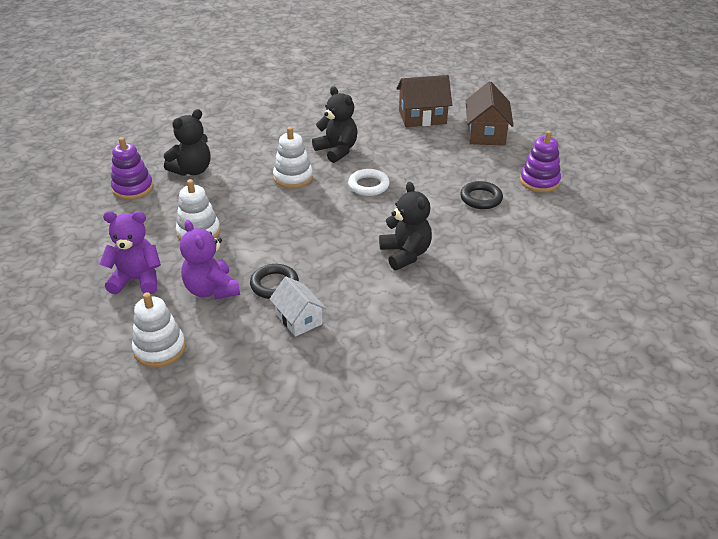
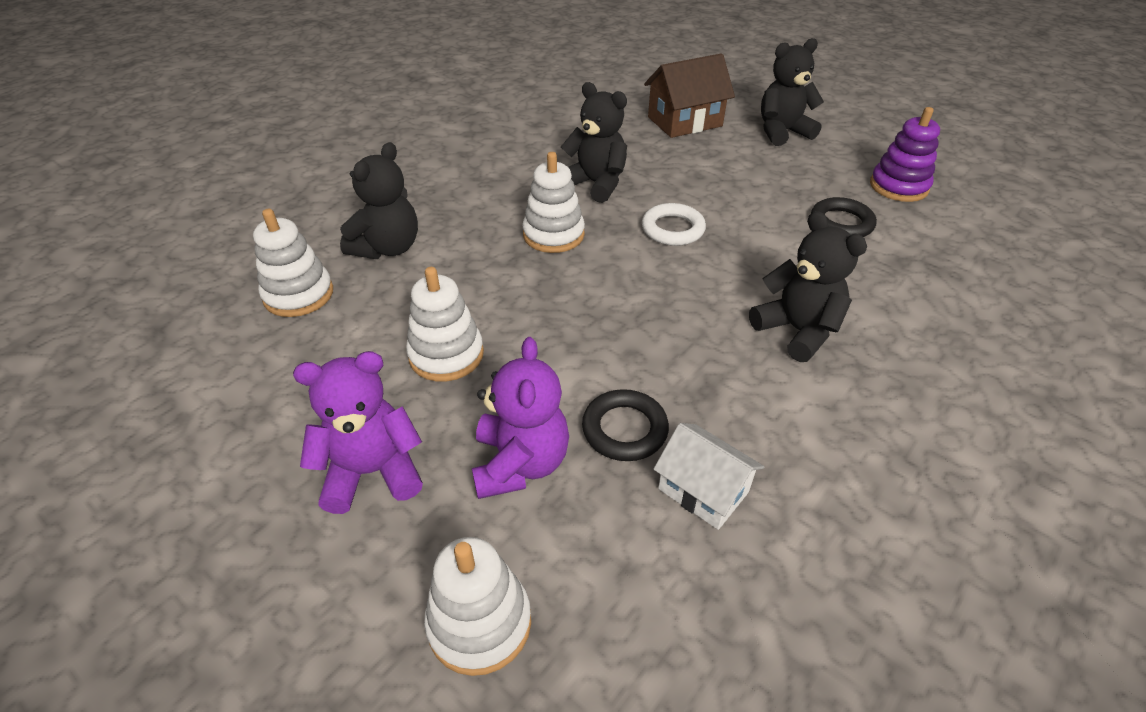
camera: 15 degrees left, 5 degrees up
purple stacking toy [111,137,153,200] -> white stacking toy [253,209,333,317]
purple teddy bear [180,220,240,299] -> purple teddy bear turned 135 degrees counterclockwise [472,337,569,499]
brown house [466,81,514,146] -> black teddy bear [761,38,824,146]

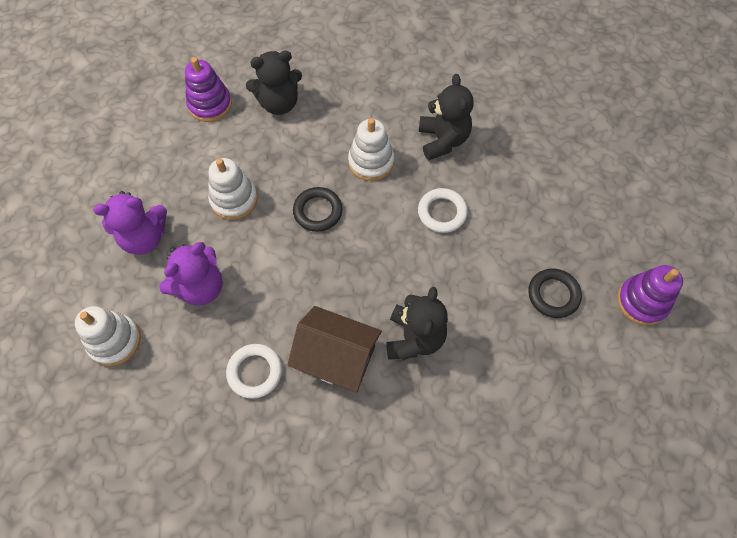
camera: 45 degrees right, 20 degrees up
white stacking toy [253,209,333,317] -> purple stacking toy [185,57,232,122]
purple teddy bear [293,351,423,514] -> purple teddy bear turned 135 degrees clockwise [93,191,167,255]
black ring [582,389,669,461] -> black ring moved to [293,187,343,232]
brown house [644,53,735,138] -> brown house moved to [288,306,382,392]
white house [654,423,764,530] -> white ring [226,344,282,399]
black teddy bear [761,38,824,146] -> none

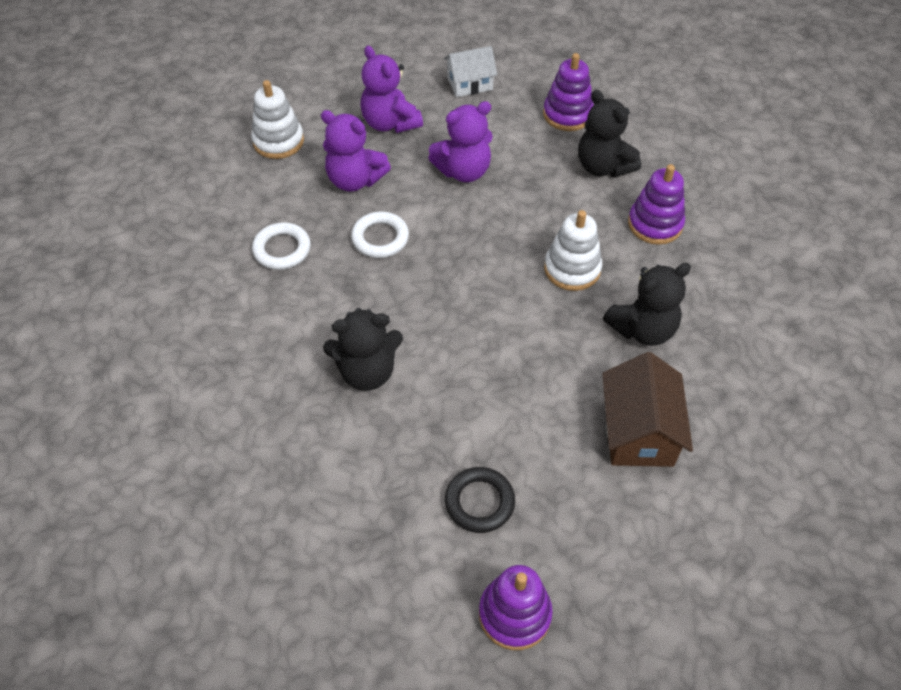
camera: 70 degrees right, 10 degrees down
white stacking toy [208,158,258,220] -> purple teddy bear [428,101,493,182]
brown house [288,306,382,392] -> brown house moved to [602,352,693,467]
black ring [293,187,343,232] -> none
white ring [418,188,468,233] -> white ring moved to [351,212,409,258]
none -> white house [444,46,497,97]
none -> purple stacking toy [628,164,685,245]

